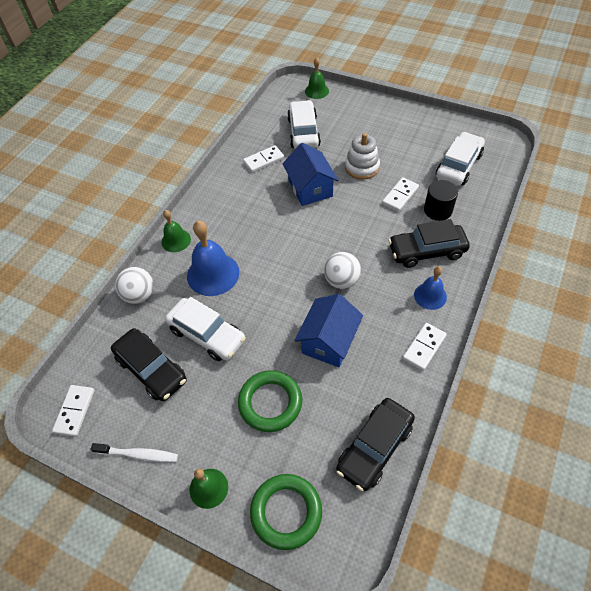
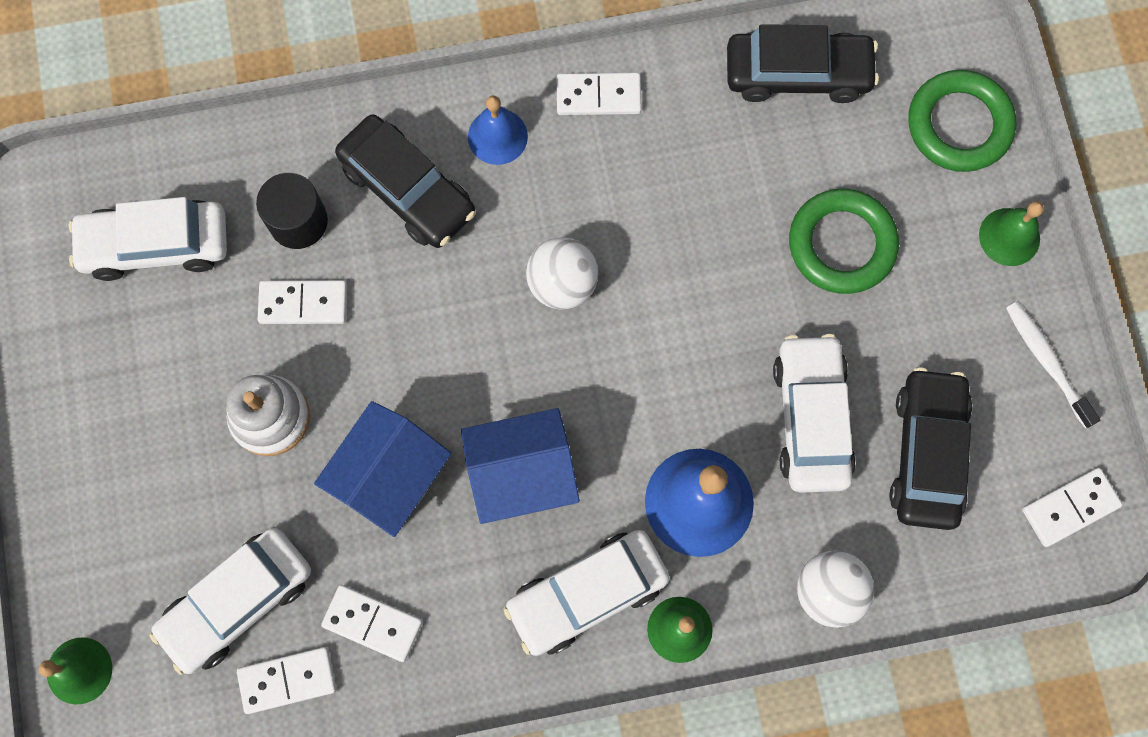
camera: 130 degrees left, 20 degrees up
blue house [295,294,363,367] -> blue house moved to [461,408,580,524]
none -> white domino [237,647,336,714]
none -> white car [503,530,670,656]

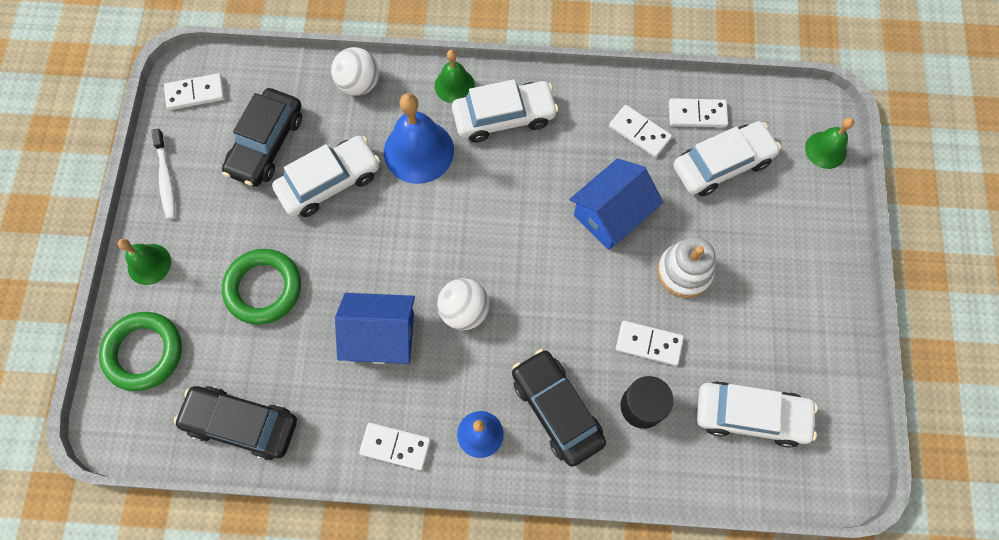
camera: 165 degrees left, 5 degrees down
blue house [461,408,580,524] -> blue house moved to [335,293,415,364]
white car [773,334,856,493] -> white car turned 135 degrees counterclockwise [272,136,380,217]

